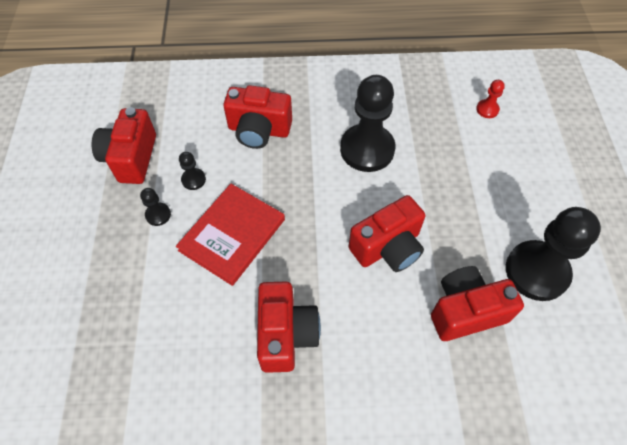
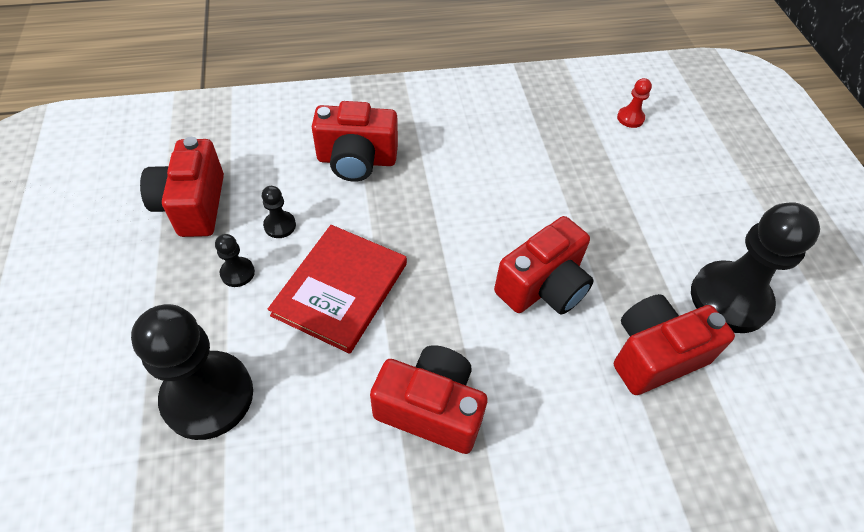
camera: 10 degrees left, 5 degrees down
red camera [257,282,321,373] -> red camera turned 60 degrees counterclockwise [370,345,487,454]
black pawn [340,75,395,172] -> black pawn moved to [131,304,253,440]

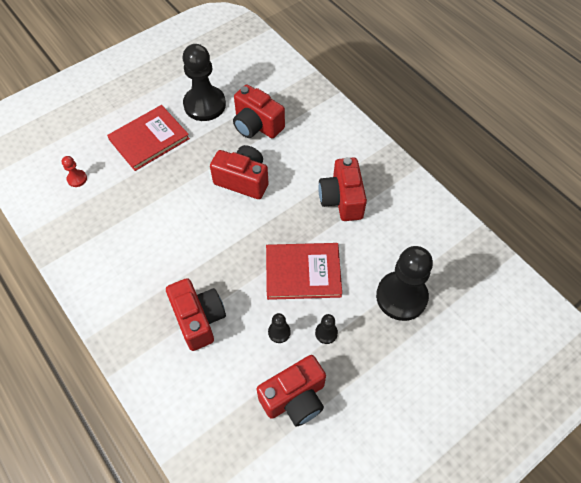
camera: 115 degrees left, 5 degrees up
none -> red book [107,105,190,171]

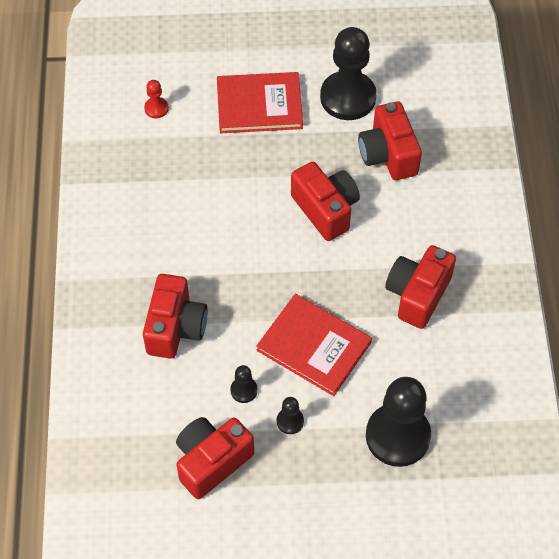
camera: 35 degrees right, 0 degrees up
red camera [257,355,326,426] -> red camera turned 135 degrees clockwise [176,417,254,499]

